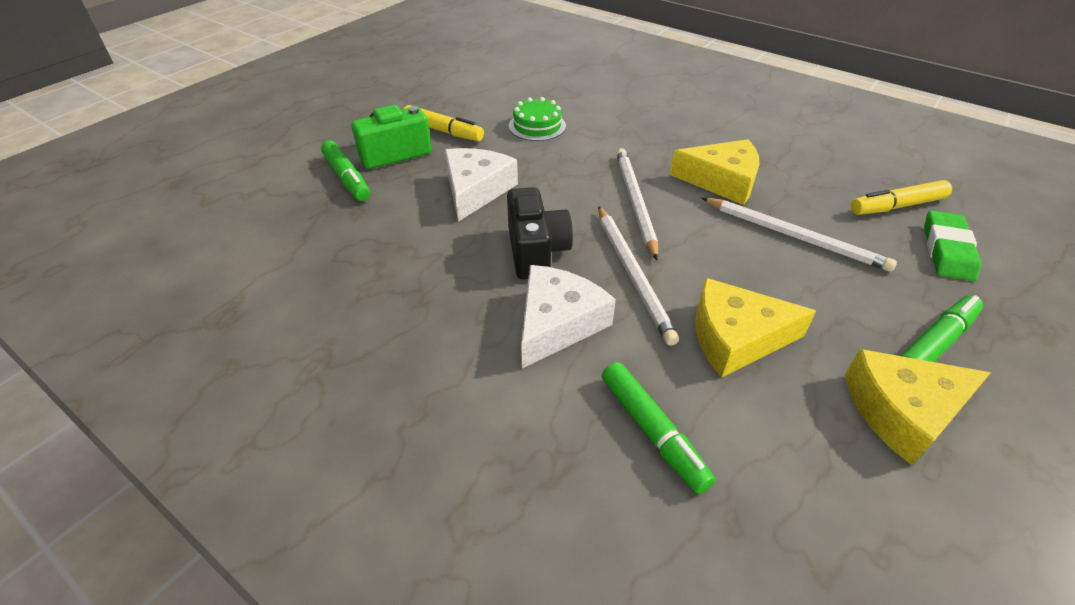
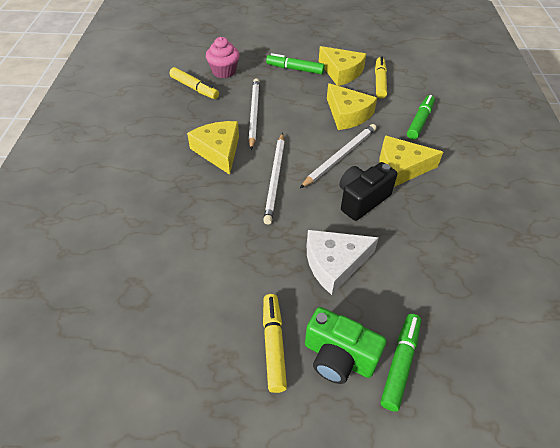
camera: 125 degrees left, 5 degrees up
green cake [509,97,566,141] -> none
white cheese [521,265,616,368] -> yellow cheese [380,136,443,187]
white pencil [616,148,658,261] -> white pencil turned 45 degrees counterclockwise [263,133,285,225]
green eraser [924,211,981,282] -> pink cupcake [206,37,240,78]
none -> yellow marker [375,57,387,99]

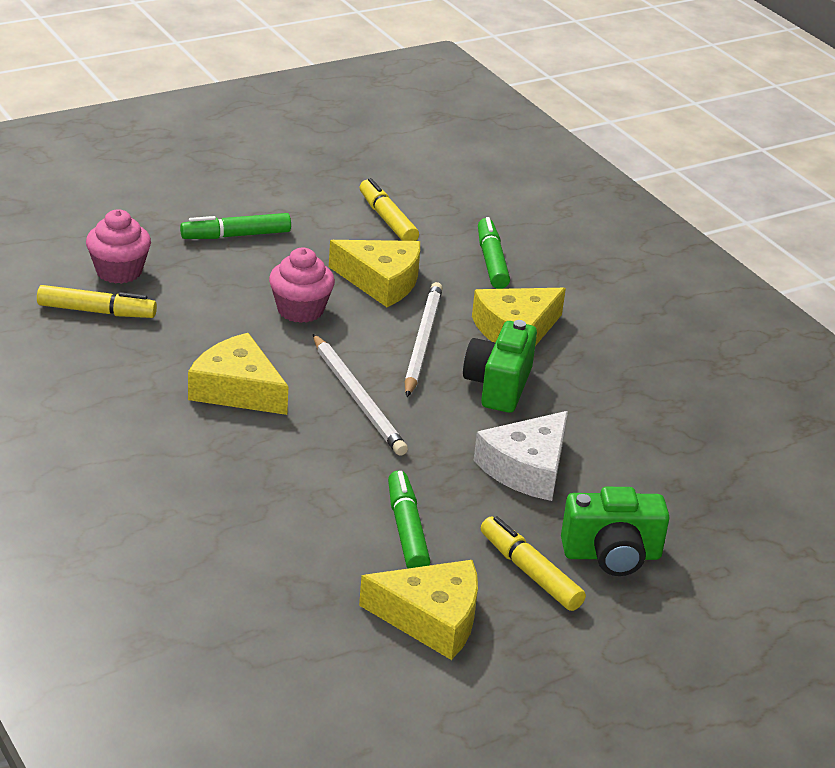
camera: 35 degrees left, 15 degrees down
white pencil [248,78,260,150] -> none
yellow cheese [319,46,366,86] -> yellow cheese moved to [359,560,478,660]
black camera [339,162,397,221] -> green camera [463,320,537,413]
green marker [380,314,421,412] -> green marker moved to [388,470,430,568]
none -> pink cupcake [269,248,335,323]

